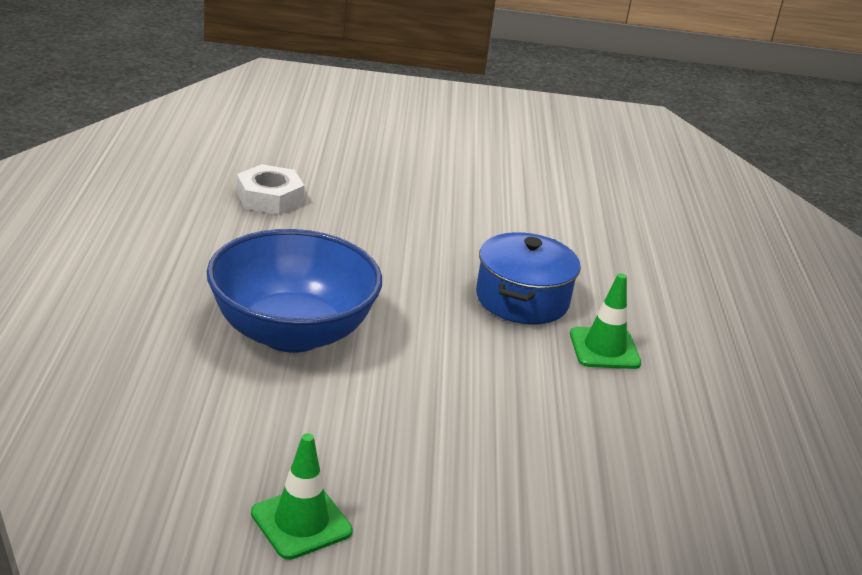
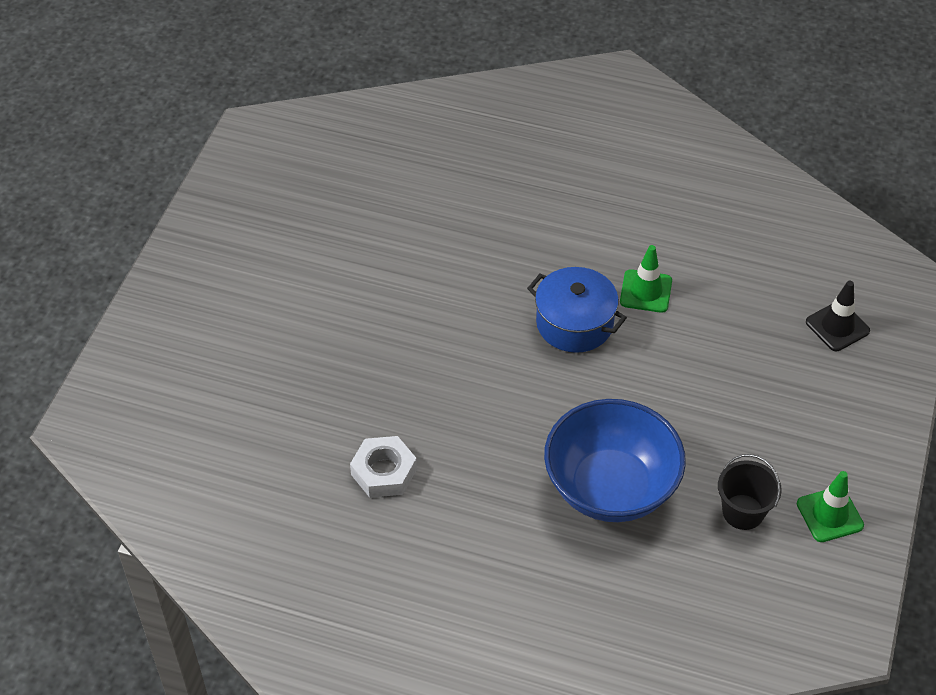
camera: 70 degrees left, 20 degrees up
none -> black bucket [718,454,782,530]
none -> black traffic cone [806,281,870,351]

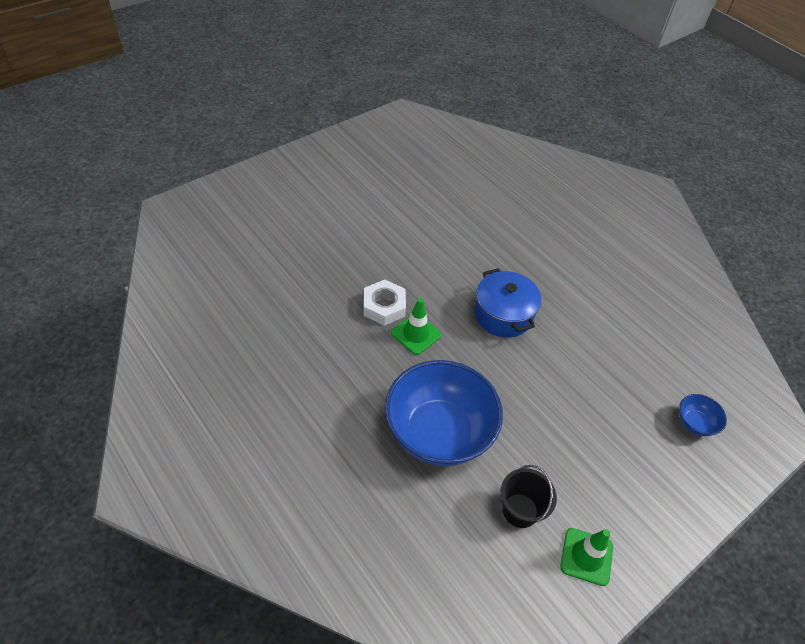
camera: 30 degrees right, 0 degrees up
white nut [350,436,417,498] -> white nut moved to [363,280,406,326]
green traffic cone [620,245,672,313] -> green traffic cone moved to [391,298,441,355]
black traffic cone [806,281,870,351] -> blue bowl [679,394,727,436]

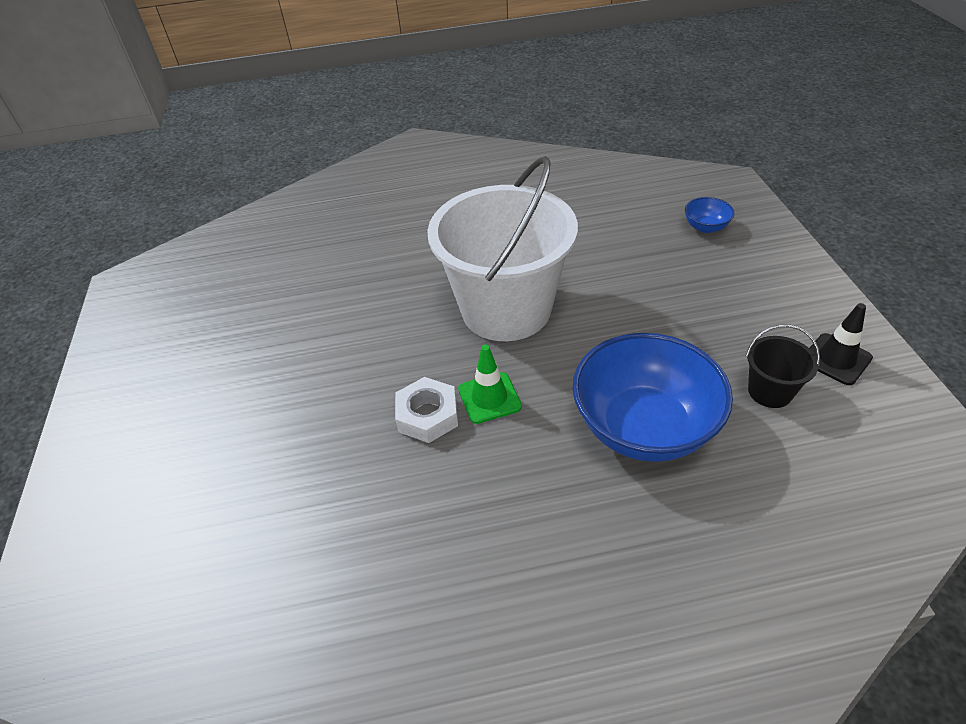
camera: 55 degrees left, 5 degrees down
blue pot [474,268,541,338] -> white bucket [427,156,578,341]
green traffic cone [560,528,613,586] -> black traffic cone [809,303,873,385]

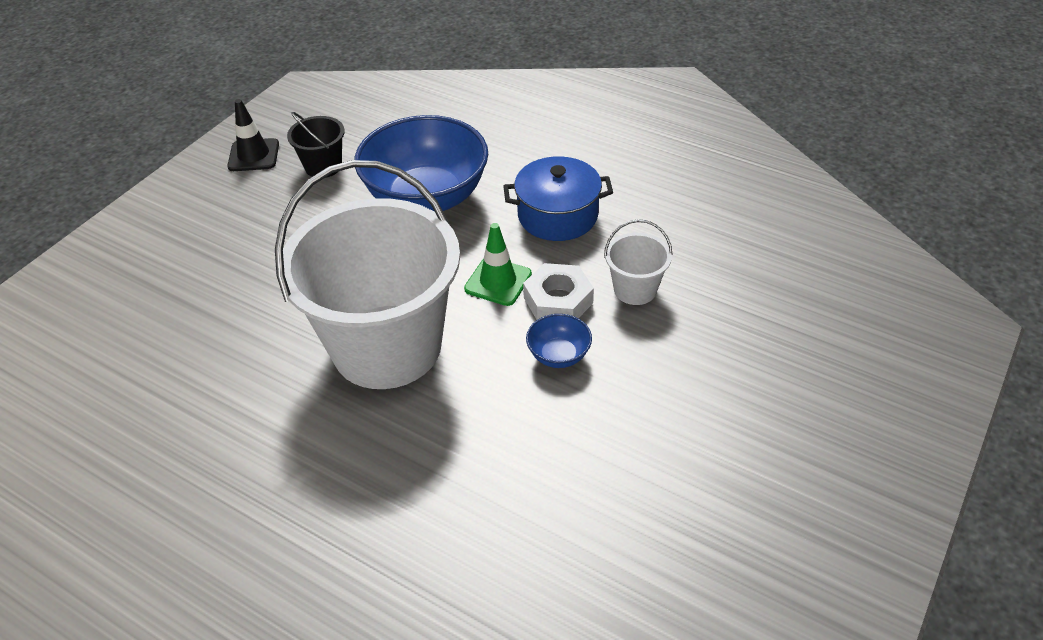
camera: 140 degrees left, 0 degrees up
blue bowl [685,197,735,233] -> blue bowl moved to [526,314,592,368]
none -> blue pot [503,156,613,241]
none -> white bucket [604,219,673,305]

